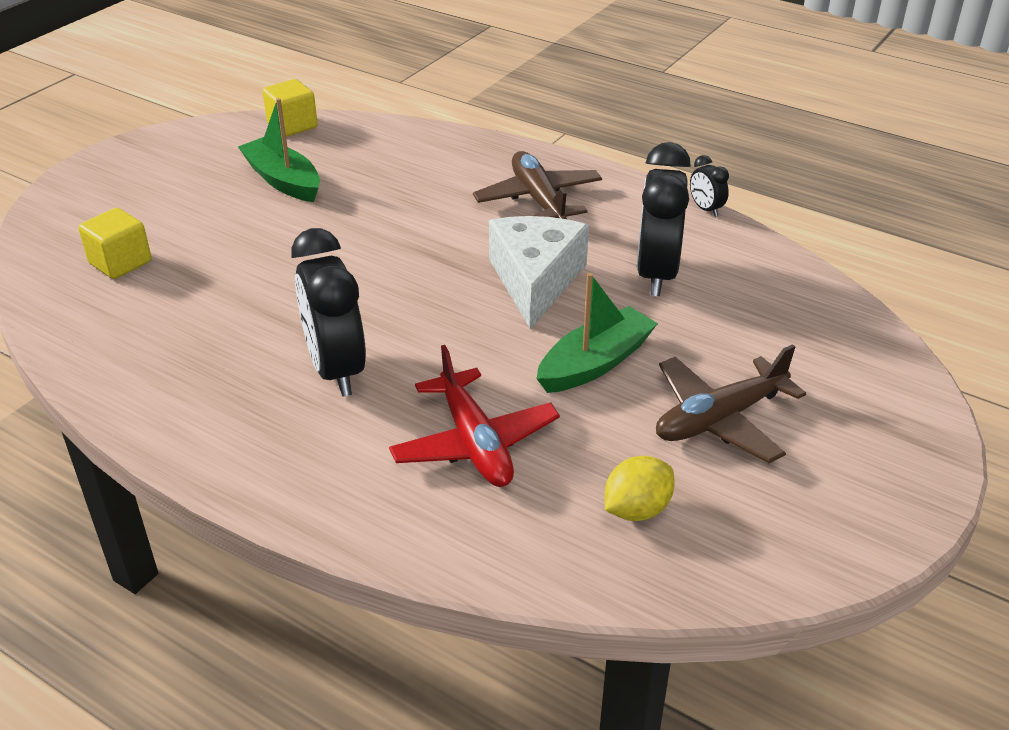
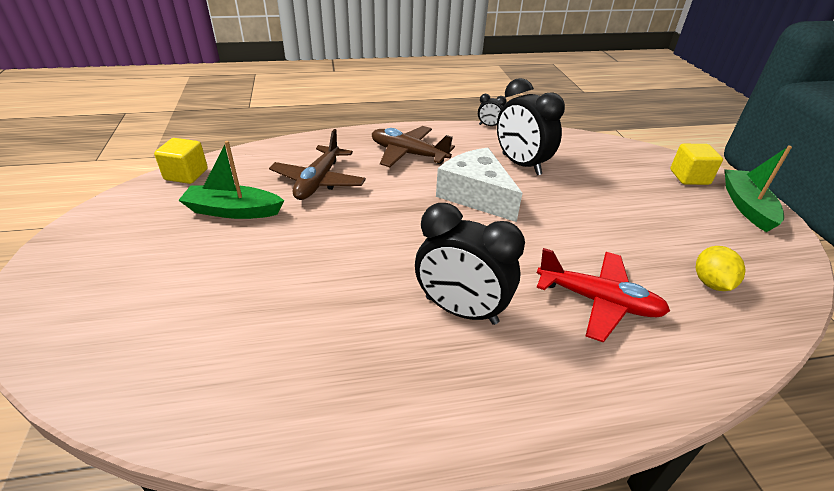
camera: 45 degrees left, 0 degrees up
yellow cube [78,208,151,279] -> yellow cube moved to [670,144,723,185]
green boat [536,273,658,393] -> green boat moved to [725,146,792,232]
brown plane [656,344,806,463] -> brown plane moved to [269,129,366,200]

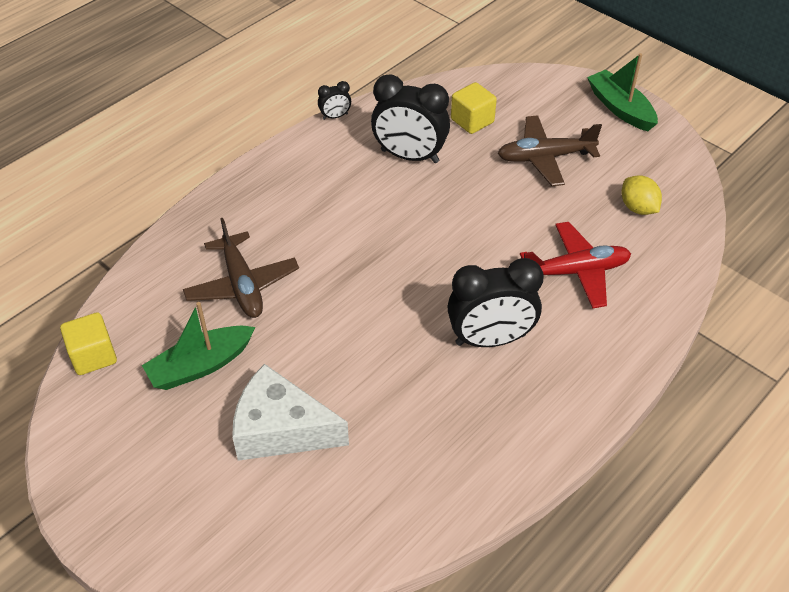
camera: 35 degrees left, 10 degrees up
brown plane [372,126,455,167] -> brown plane moved to [498,115,602,186]
white cheese [436,148,523,222] -> white cheese moved to [232,364,349,461]
yellow cube [670,144,723,185] -> yellow cube moved to [451,82,497,134]

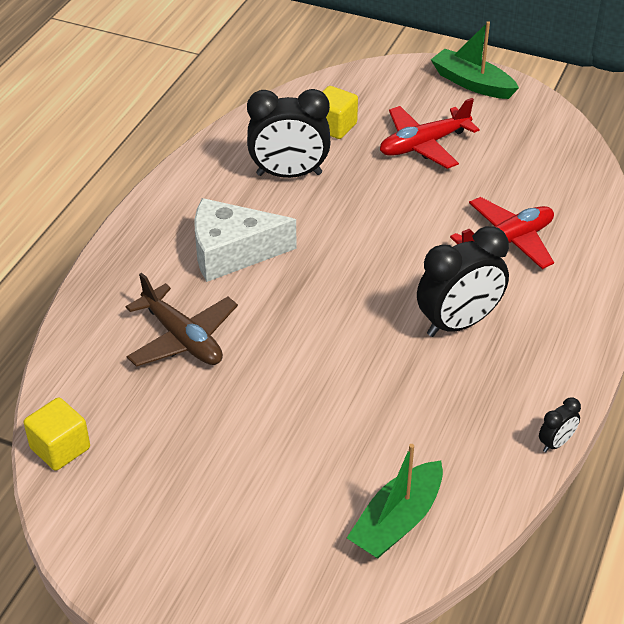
camera: 20 degrees left, 5 degrees down
green boat [142,302,255,390] -> green boat moved to [347,444,443,559]
white cheese [232,364,349,461] -> white cheese moved to [194,198,297,282]
black clock [318,81,351,120] -> black clock moved to [539,397,581,452]
brown plane [498,115,602,186] -> red plane [380,98,480,169]
yellow lemon [622,176,662,215] -> none

